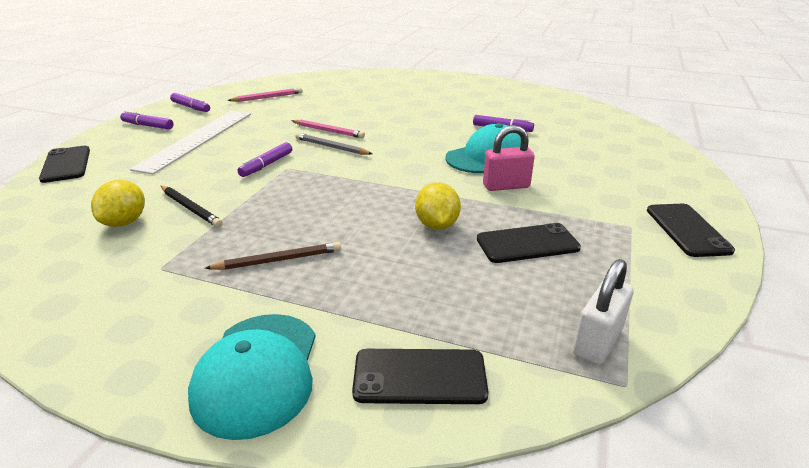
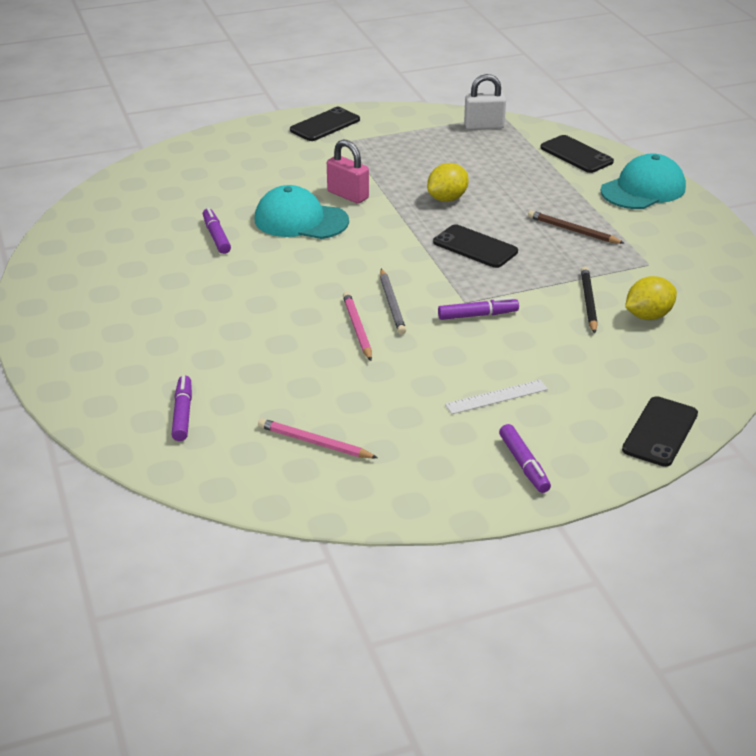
camera: 130 degrees left, 5 degrees up
white ruler [130,111,251,175] -> white ruler [445,380,548,414], size x0.47
purple marker [170,93,210,112] -> purple marker moved to [171,375,192,441]
black phone [477,223,581,263] -> black phone moved to [433,224,518,268]

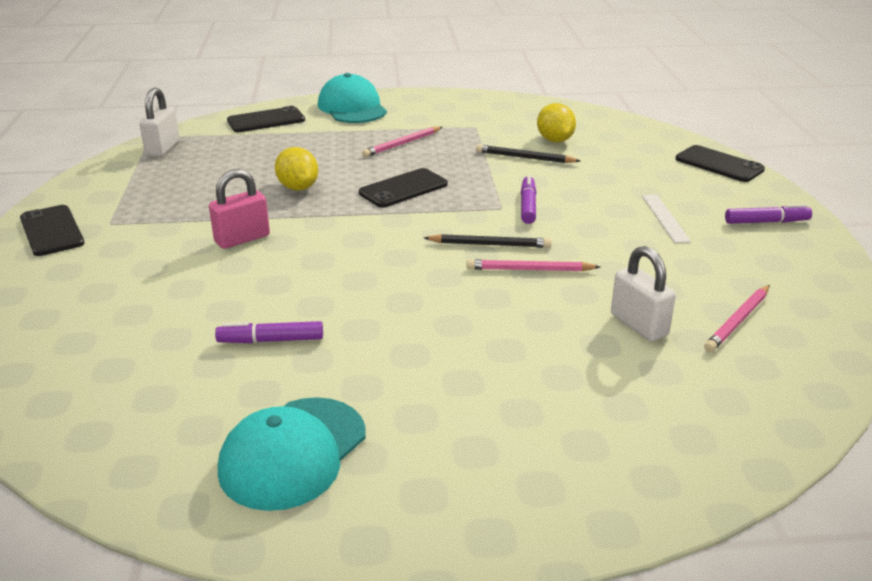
camera: 75 degrees left, 5 degrees down
purple marker [171,375,192,441] -> none
turquoise cap [255,185,349,239] -> turquoise cap moved to [218,397,365,511]
grey pencil [380,269,406,335] -> black pencil [424,234,551,248]
brown pencil [528,210,624,244] -> pink pencil [362,126,442,157]
none -> white padlock [611,246,676,341]

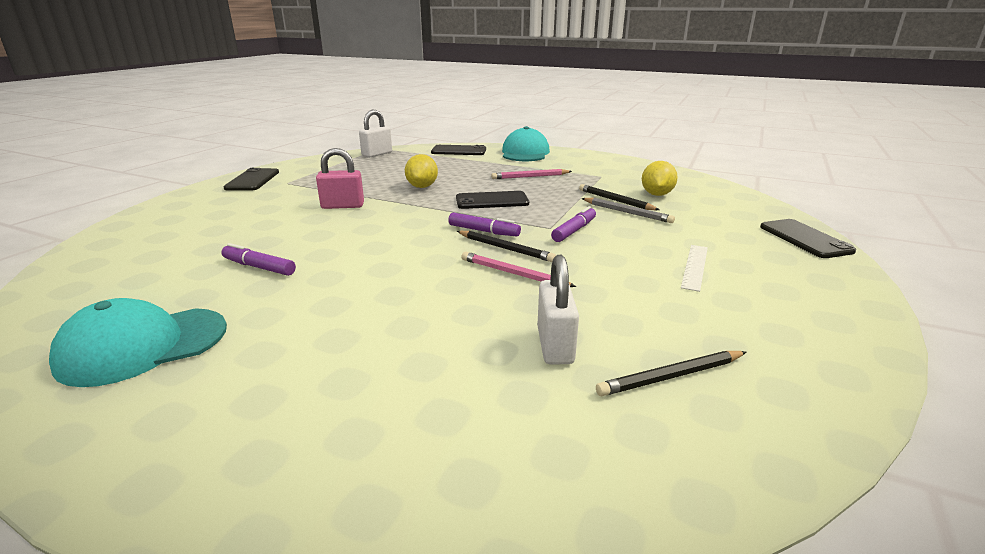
camera: 30 degrees right, 5 degrees down
pink pencil [704,285,770,352] -> black pencil [596,351,746,396]
purple marker [725,204,812,224] -> purple marker moved to [448,212,521,236]
none -> grey pencil [581,198,675,223]

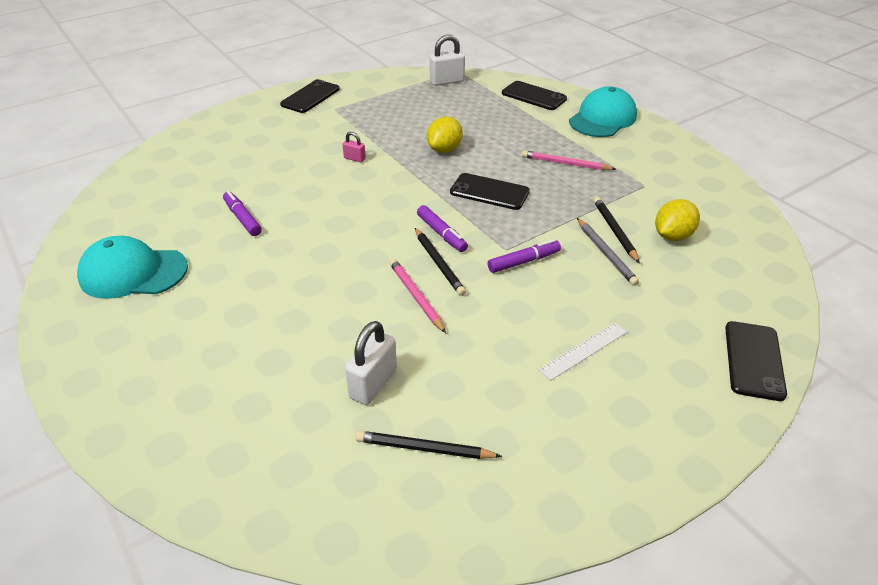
camera: 30 degrees right, 15 degrees up
pink padlock [316,148,364,209] -> pink padlock [342,132,366,162], size x0.54

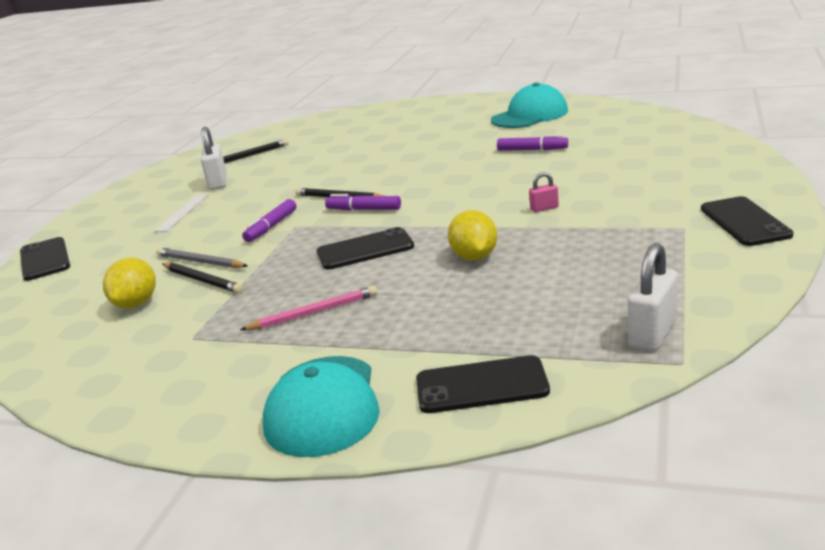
camera: 145 degrees right, 15 degrees down
white padlock [345,321,397,405] -> white padlock moved to [201,127,227,190]
pink pencil [389,259,446,333] -> none

